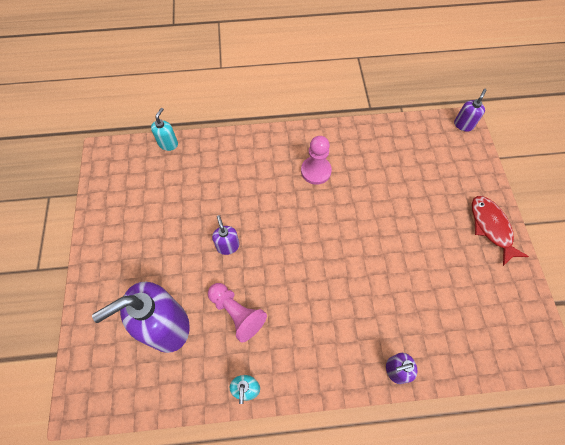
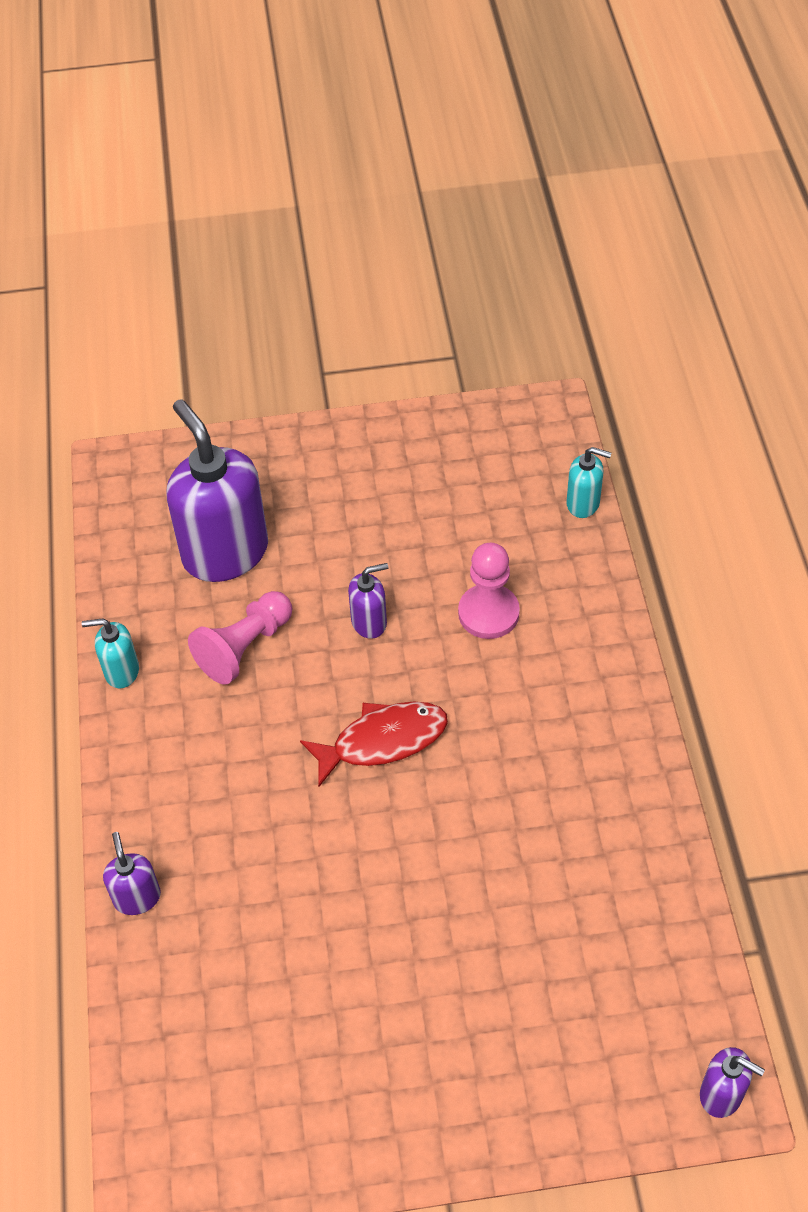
camera: 90 degrees right, 10 degrees down
pink pawn [301,136,332,185] -> pink pawn moved to [458,543,520,639]
red fish [472,196,529,266] -> red fish moved to [300,701,448,787]

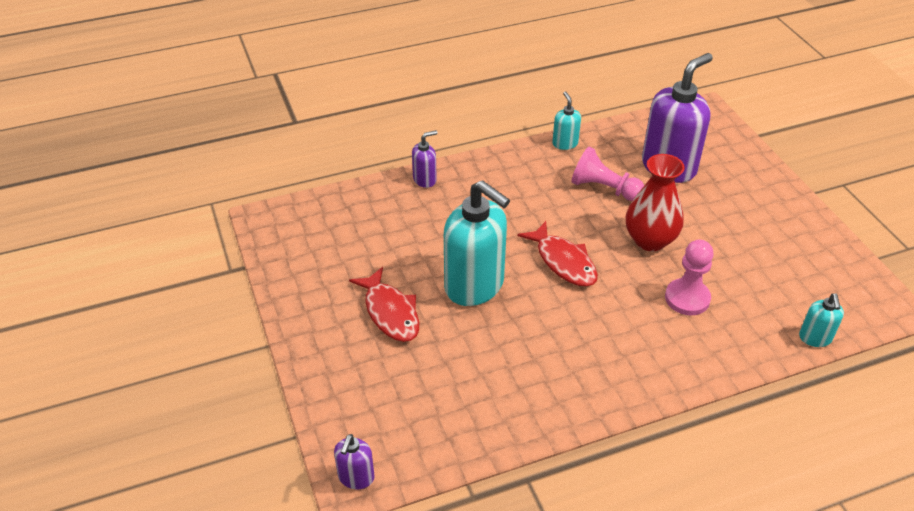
camera: 75 degrees right, 10 degrees down
purple soap dispenser [348,563,388,639] -> red vase [626,154,685,251]
none -> red fish [349,267,419,342]
none -> turquoise soap dispenser [444,180,510,306]

